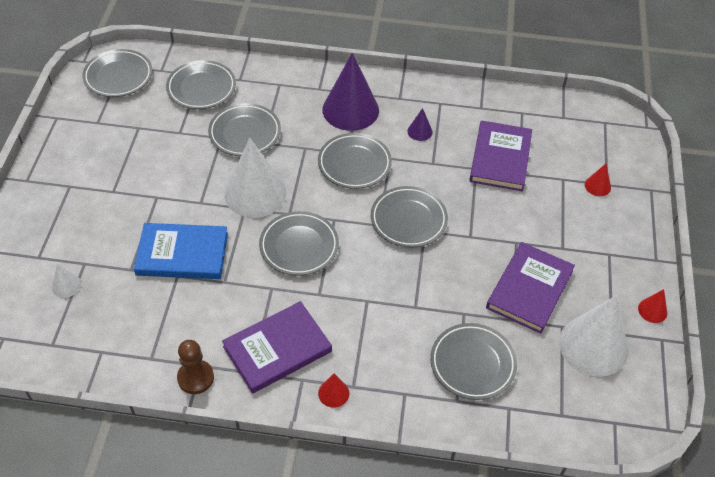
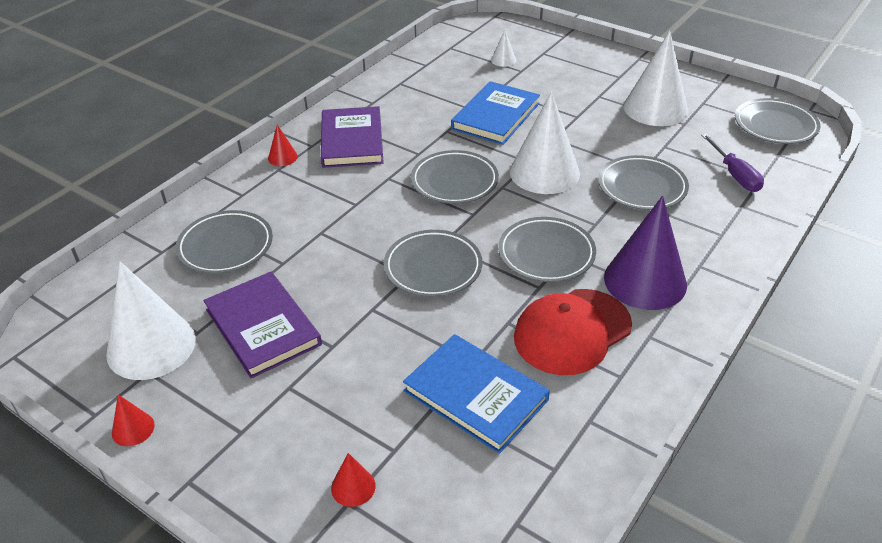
camera: 120 degrees right, 10 degrees down
grey plate [166,60,236,109] -> purple screwdriver [701,134,764,192]
brown pawn [177,340,214,394] -> none
purple cone [407,108,433,141] -> red cap [514,289,632,375]
purple book [469,120,532,191] -> blue book [403,334,550,454]
none -> white cone [623,31,689,126]

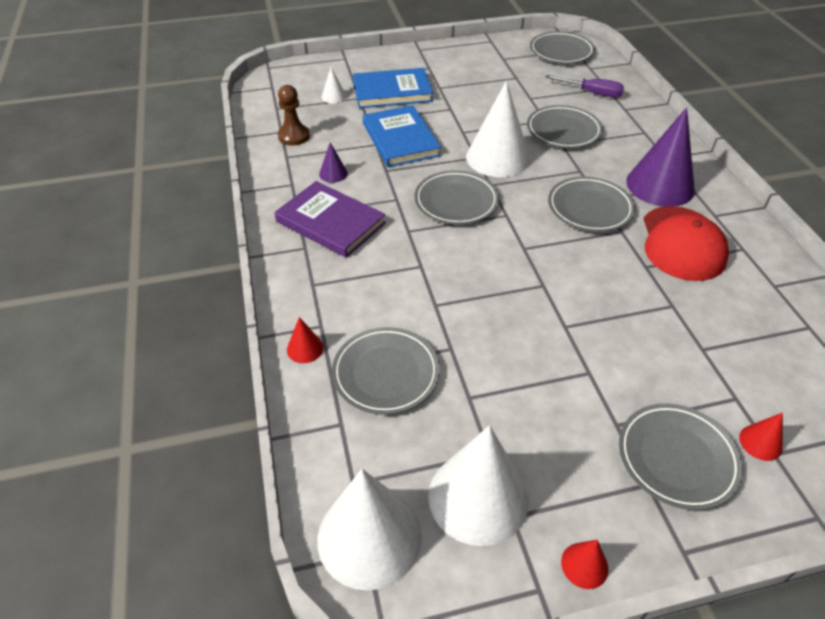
camera: 50 degrees left, 5 degrees up
purple book [203,272,322,379] -> none
red cone [268,125,298,166] -> red cone moved to [287,317,324,363]
grey plate [384,230,482,297] -> grey plate moved to [619,403,743,510]
blue book [403,334,550,454] -> blue book moved to [353,68,433,108]
white cone [623,31,689,126] -> white cone moved to [317,469,422,591]
none -> brown pawn [278,85,310,146]
none -> purple cone [319,142,348,183]

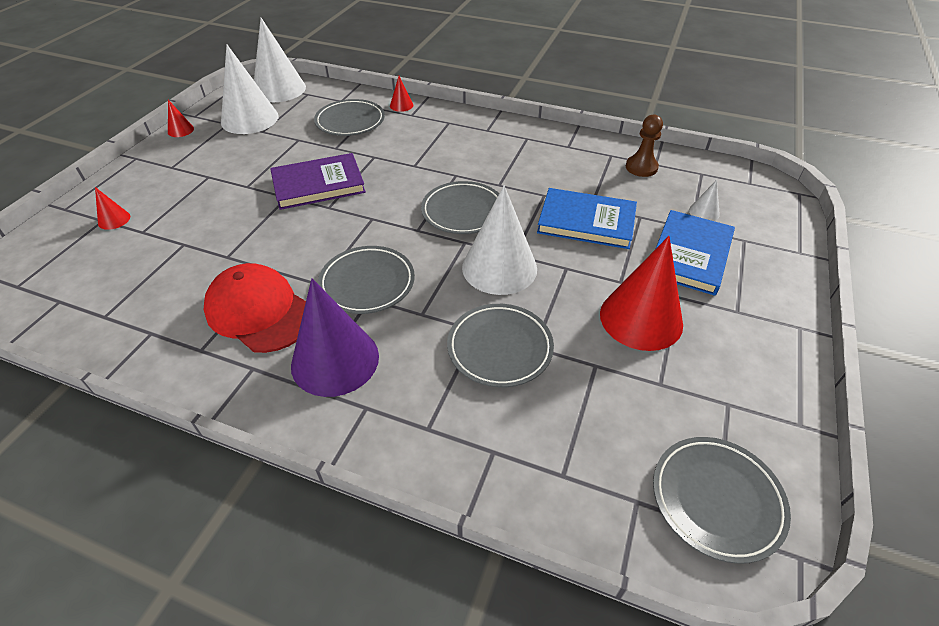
camera: 125 degrees right, 0 degrees up
purple book [274,181,386,258] -> purple book moved to [270,153,366,210]
purple cone [319,142,348,183] -> none
purple screwdriver [545,75,624,98] -> none
grey plate [619,403,743,510] -> none
none -> red cone [600,236,683,351]

